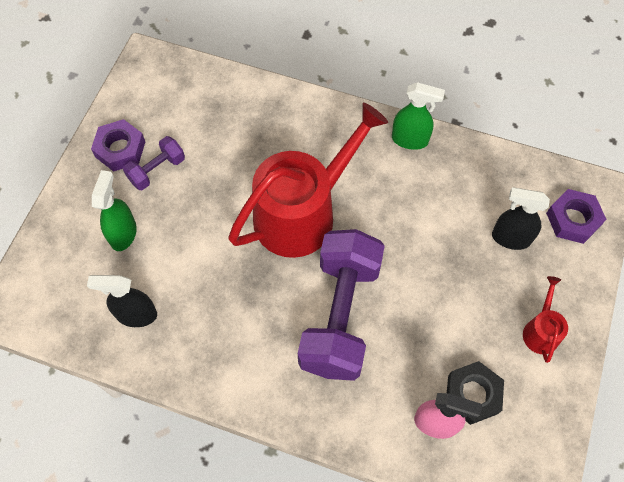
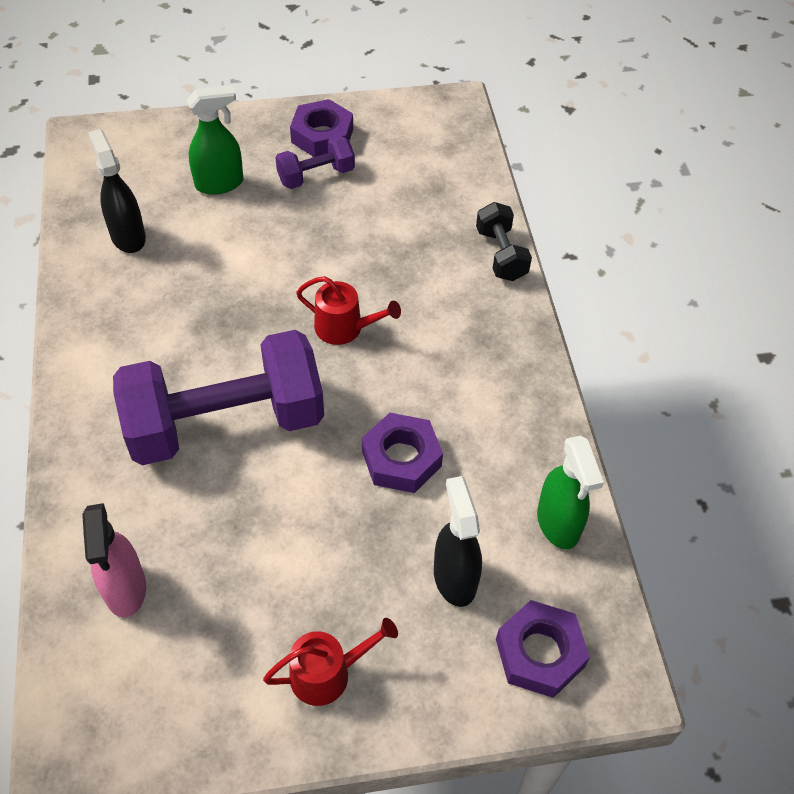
camera: 60 degrees right, 10 degrees down
purple dumbbell [123,136,185,190] -> purple dumbbell turned 45 degrees counterclockwise [275,135,355,189]
red watering can [228,103,388,258] -> red watering can [296,276,401,345], size x0.42
green spray bottle [392,82,445,150] -> green spray bottle moved to [537,436,604,549]
black nut [447,361,504,425] -> none
none -> purple nut [362,413,443,493]
none -> black dumbbell [476,202,532,281]

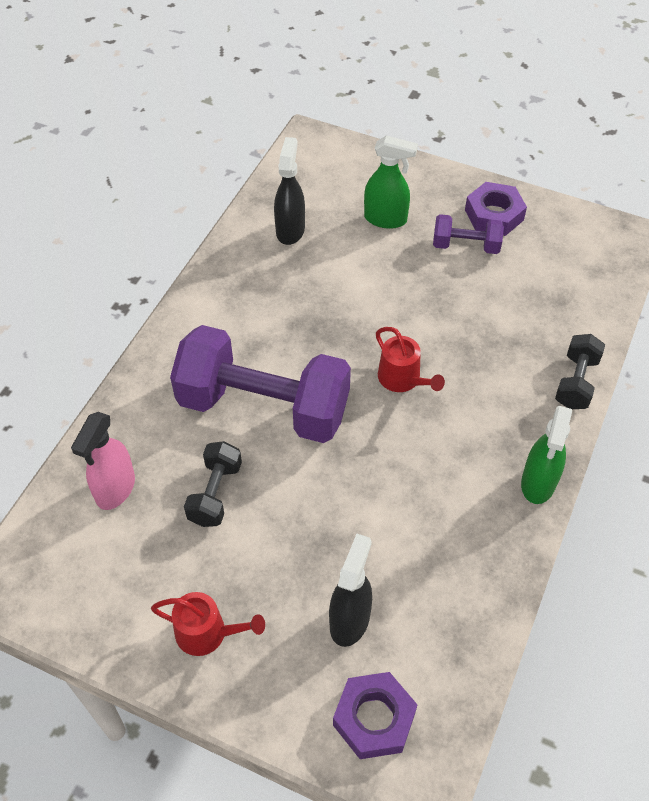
camera: 35 degrees right, 0 degrees up
purple nut [362,413,443,493] -> none
green spray bottle [537,436,604,549] -> green spray bottle moved to [521,406,572,504]
none -> black dumbbell [184,441,242,527]

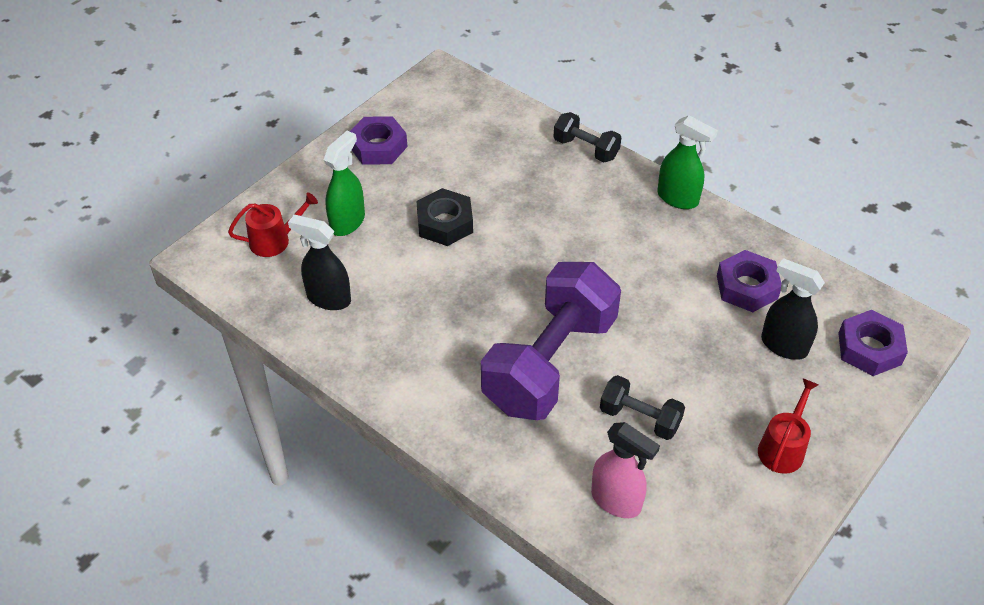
camera: 75 degrees left, 5 degrees down
red watering can [376,327,445,392] -> red watering can moved to [228,192,318,257]
purple dumbbell [433,214,504,254] -> none
none -> black nut [417,188,473,246]
none -> purple nut [717,250,781,312]

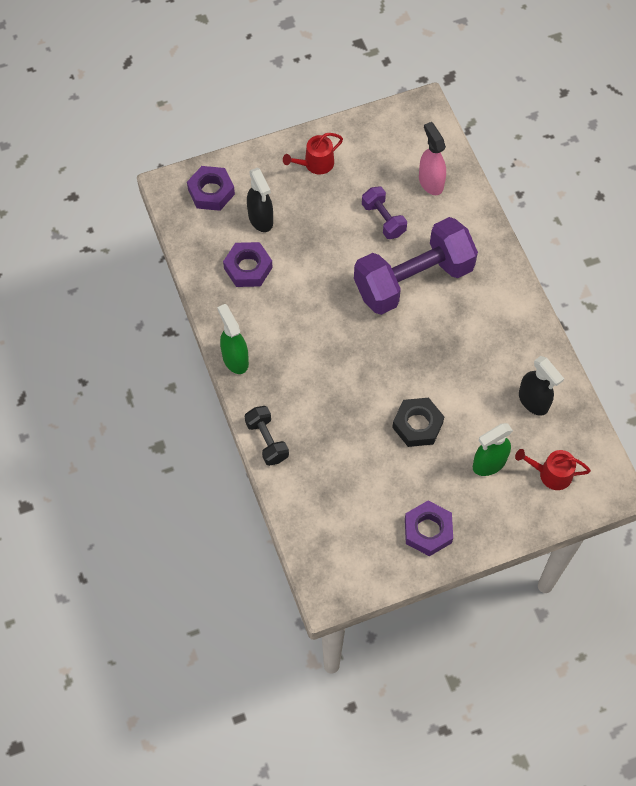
camera: 150 degrees left, 15 degrees up
black dumbbell [600,375,685,440] -> purple dumbbell [362,186,407,239]

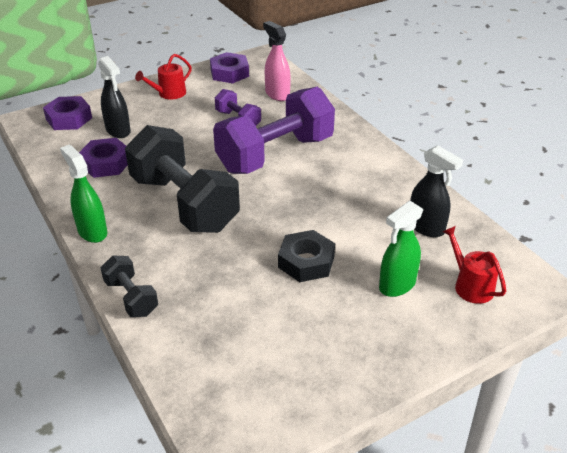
camera: 10 degrees left, 25 degrees down
purple nut [405,501,453,556] -> purple nut moved to [210,52,249,83]
red watering can [515,449,591,490] -> red watering can turned 60 degrees clockwise [442,226,506,304]
none -> black dumbbell [125,125,240,233]

